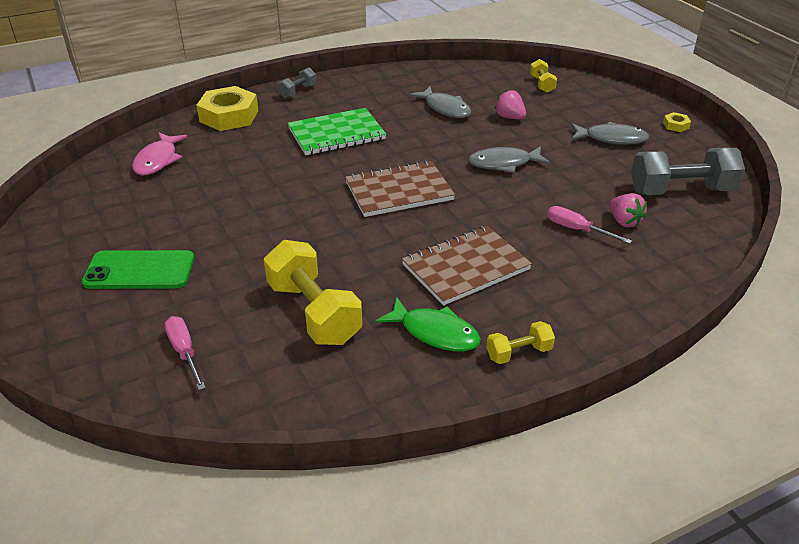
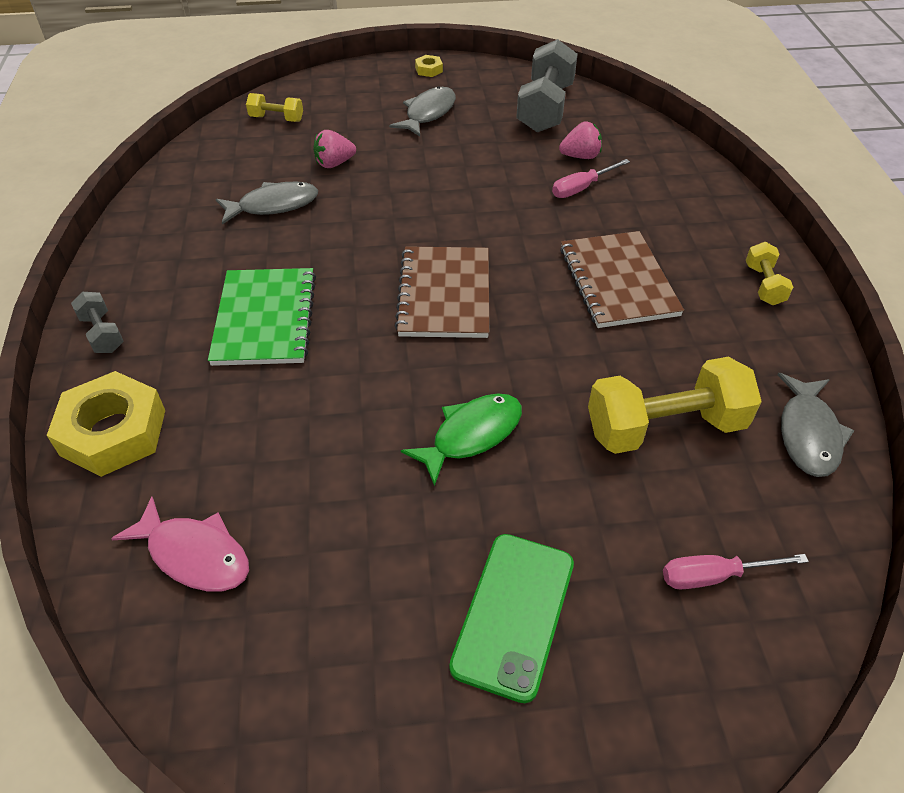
camera: 70 degrees left, 10 degrees up
green fish [376,297,481,351] -> green fish moved to [401,393,522,486]
grey fish [468,146,551,173] -> grey fish moved to [778,373,855,477]

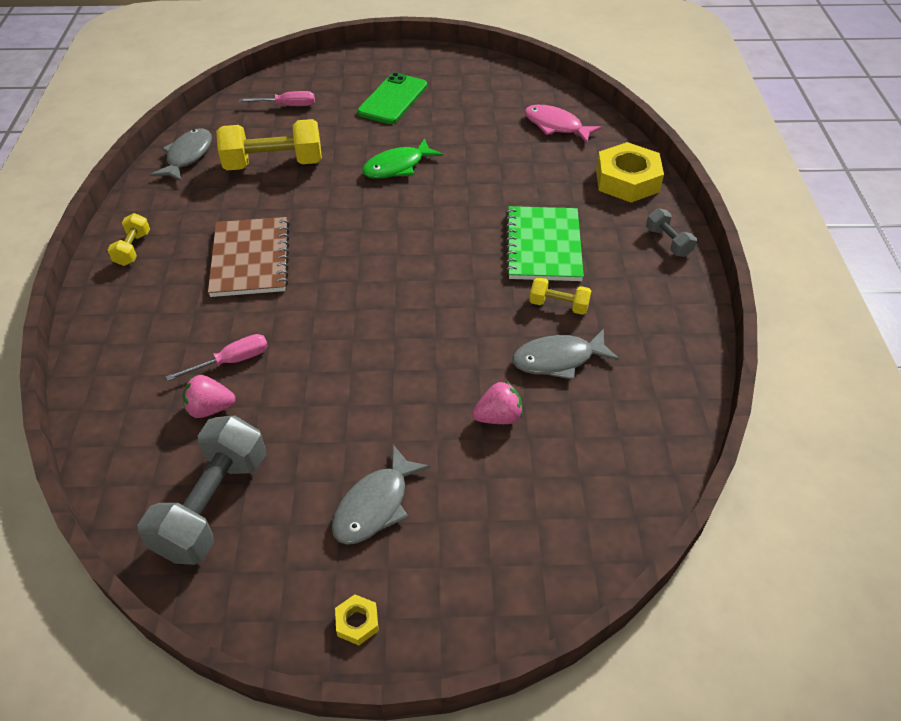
camera: 175 degrees left, 0 degrees up
yellow dumbbell [246,93,303,122] -> yellow dumbbell moved to [529,277,591,315]
brown notebook [394,246,489,338] -> none

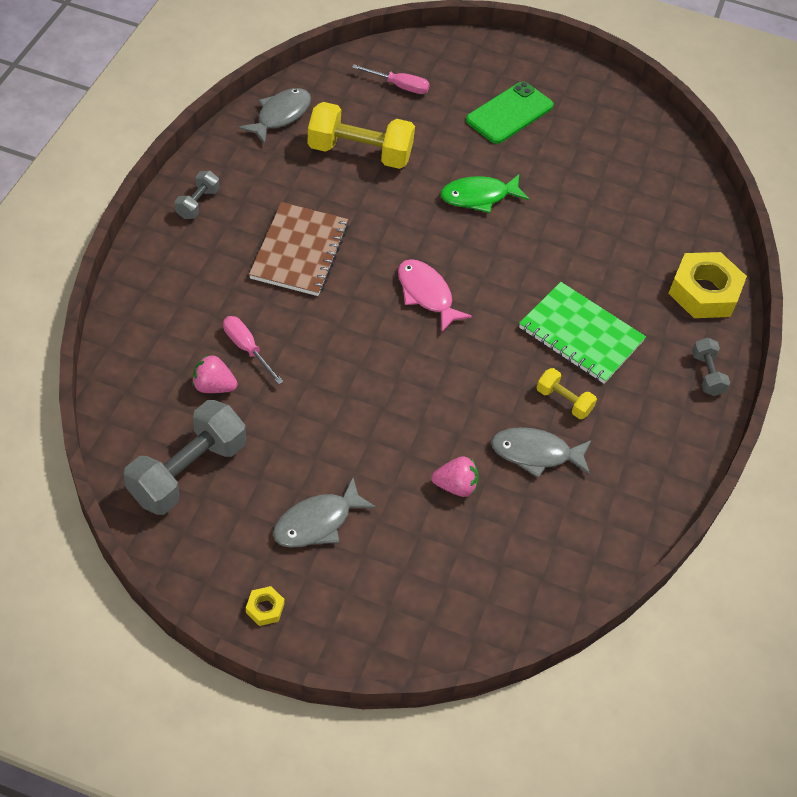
camera: 15 degrees right, 5 degrees up
yellow dumbbell [107,213,150,266] -> grey dumbbell [175,171,219,219]
pink screwdriver [166,334,268,381] -> pink screwdriver turned 120 degrees counterclockwise [223,316,284,384]
green notebook [506,206,584,281] -> green notebook turned 75 degrees counterclockwise [519,282,646,384]
pink fish [524,105,602,143] -> pink fish moved to [398,259,472,332]

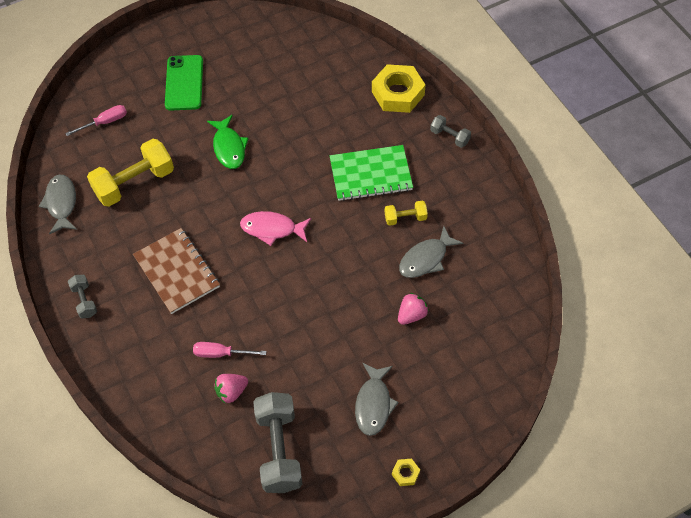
camera: 40 degrees left, 5 degrees up
green fish [441,174,529,213] -> green fish turned 45 degrees counterclockwise [207,115,249,169]

